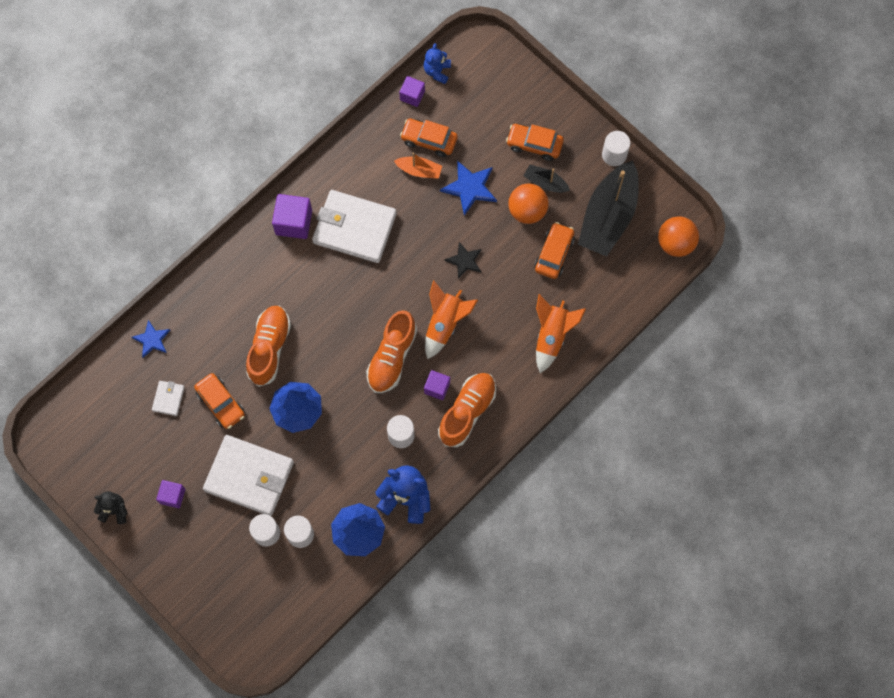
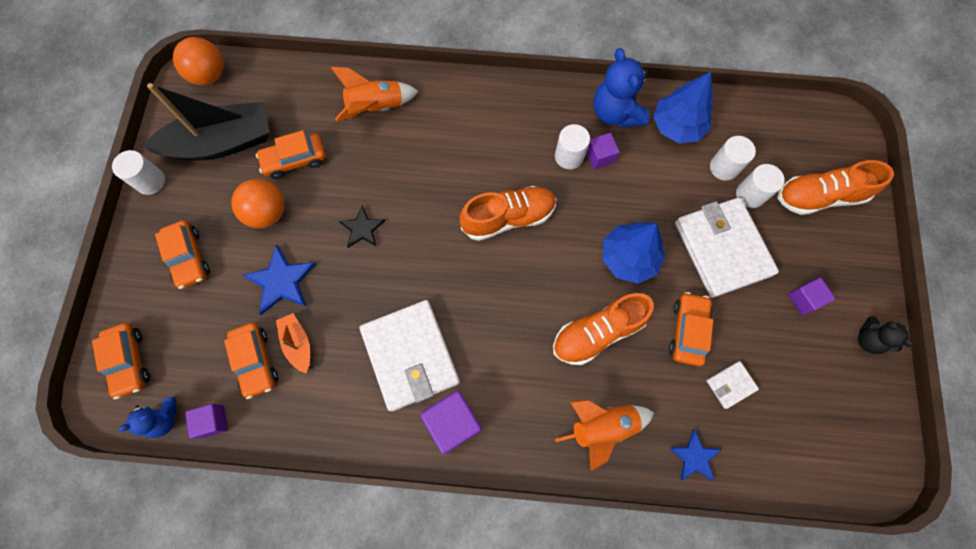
camera: 130 degrees left, 0 degrees up
purple cube [424,370,450,400] -> purple cube moved to [586,133,620,169]
orange rocket [425,280,478,359] -> orange rocket moved to [555,399,654,471]
orange shoe [438,373,496,447] -> orange shoe moved to [777,160,894,215]
black boat [524,164,570,193] -> none
none -> orange car [92,323,150,400]

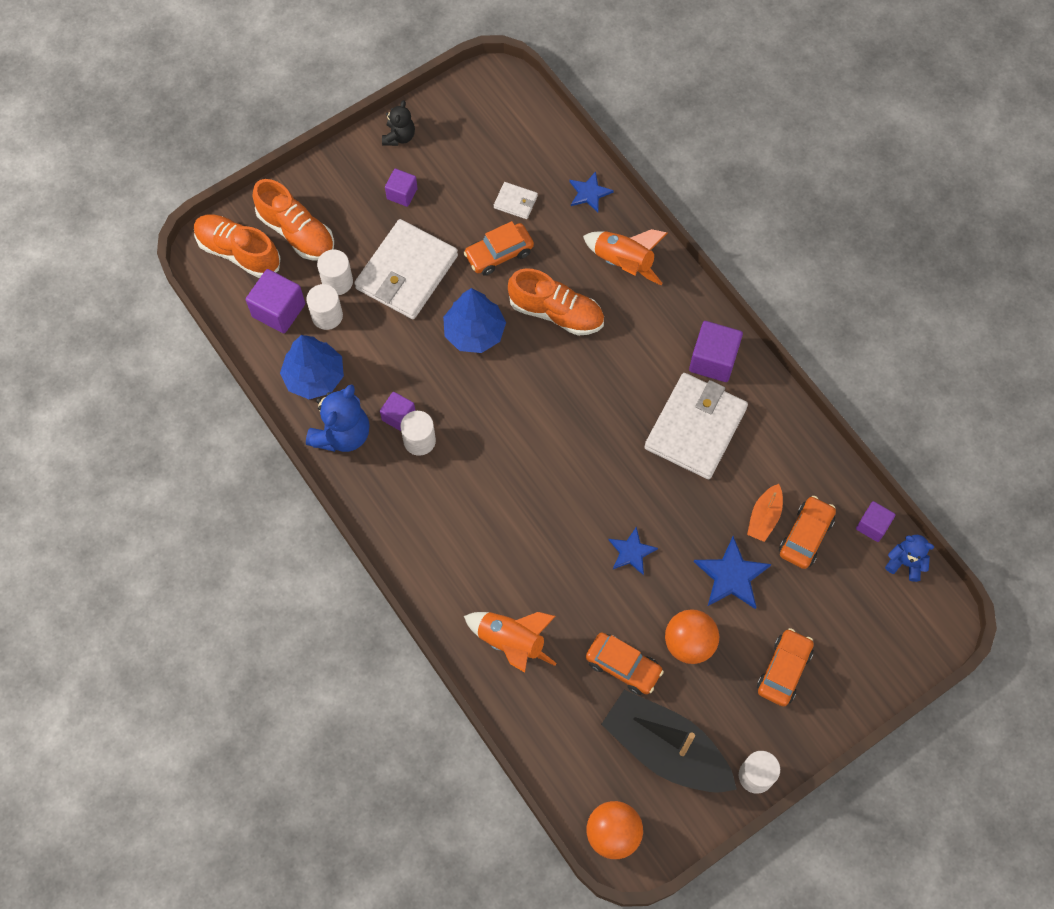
camera: 130 degrees left, 5 degrees down
orange car [92,323,150,400] -> none
black star [339,206,385,248] -> blue star [608,526,658,575]
orange shoe [459,186,556,241] -> orange shoe moved to [194,214,281,278]
none -> purple cube [246,269,305,333]

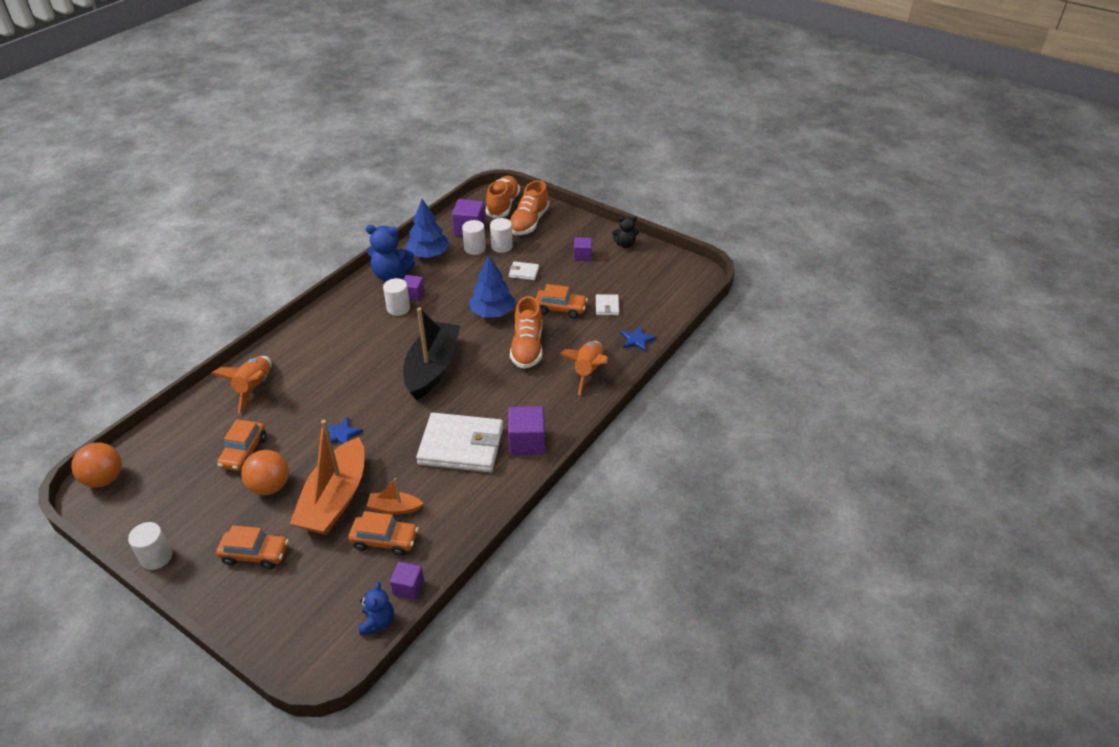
camera: 70 degrees right, 25 degrees down
white wallet [354,219,458,319] -> white wallet [509,261,539,280], size x0.44
orange car [463,221,534,276] -> orange car turned 150 degrees clockwise [536,284,588,318]
black boat [601,690,737,793] -> black boat moved to [403,307,460,400]
blue star [694,536,771,609] -> orange boat [290,420,365,535]

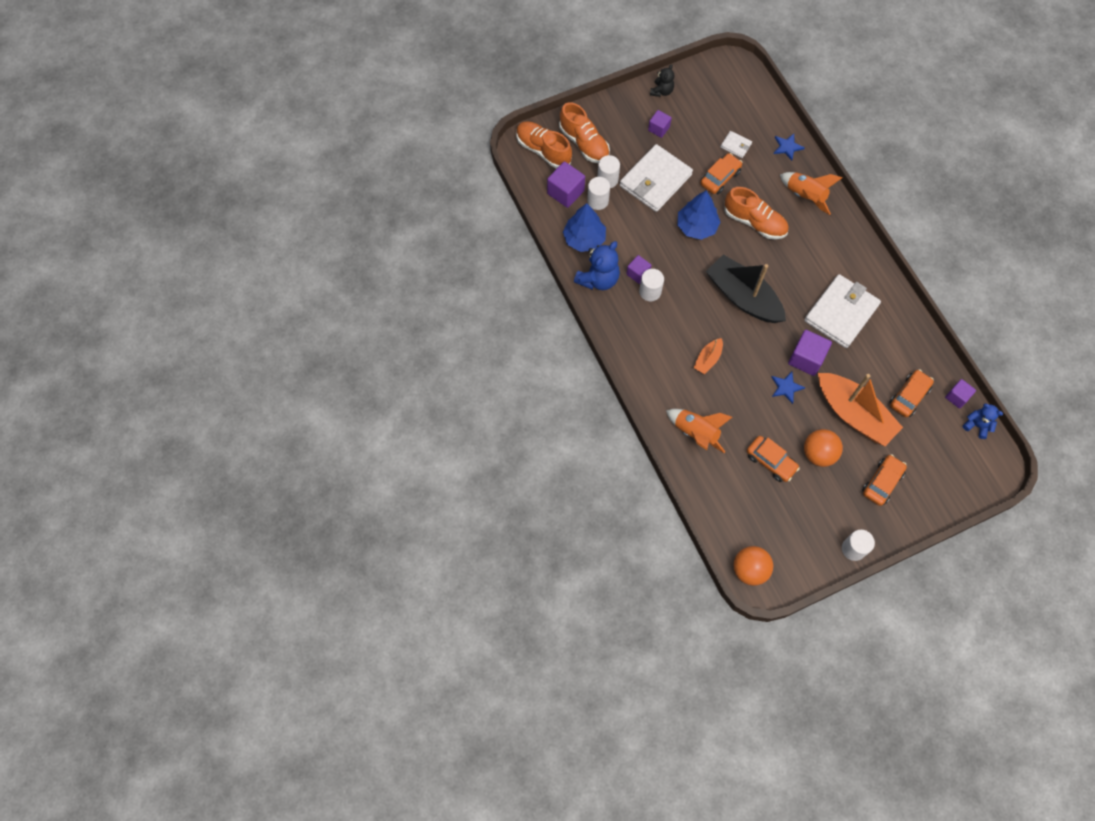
camera: 60 degrees left, 25 degrees up
orange boat [367,478,424,514] -> orange boat moved to [693,338,723,374]
purple cube [508,406,545,455] -> purple cube moved to [788,330,832,376]
white wallet [509,261,539,280] -> white wallet [620,144,693,212], size x2.30

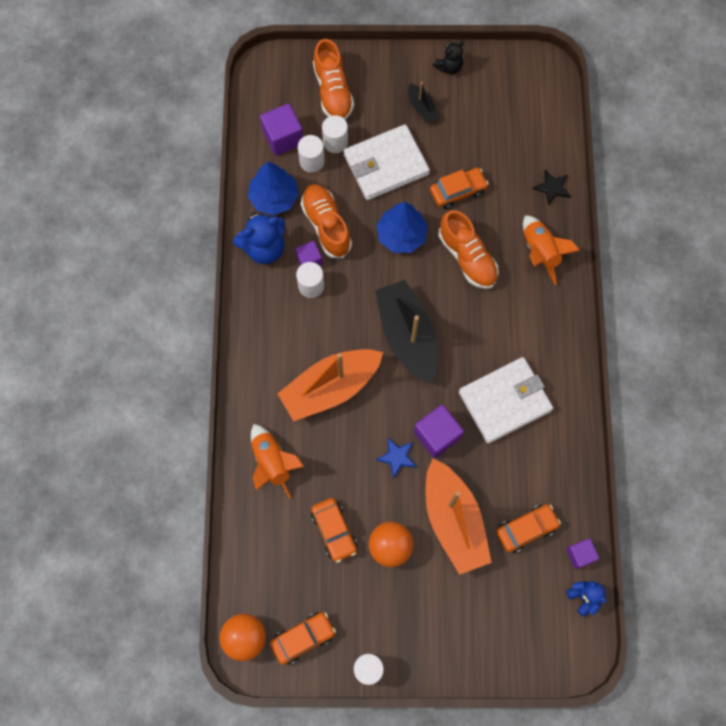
camera: 25 degrees right, 5 degrees up
orange shoe [516,121,572,169] -> orange shoe moved to [301,184,352,258]
purple cube [648,110,672,138] -> black boat [408,82,440,123]
orange boat [693,338,723,374] -> orange boat [277,349,383,422], size x2.15
white wallet [721,131,752,158] -> none
blue star [774,134,805,161] -> black star [533,170,571,206]
orange car [862,454,907,506] -> orange car moved to [270,612,336,665]

